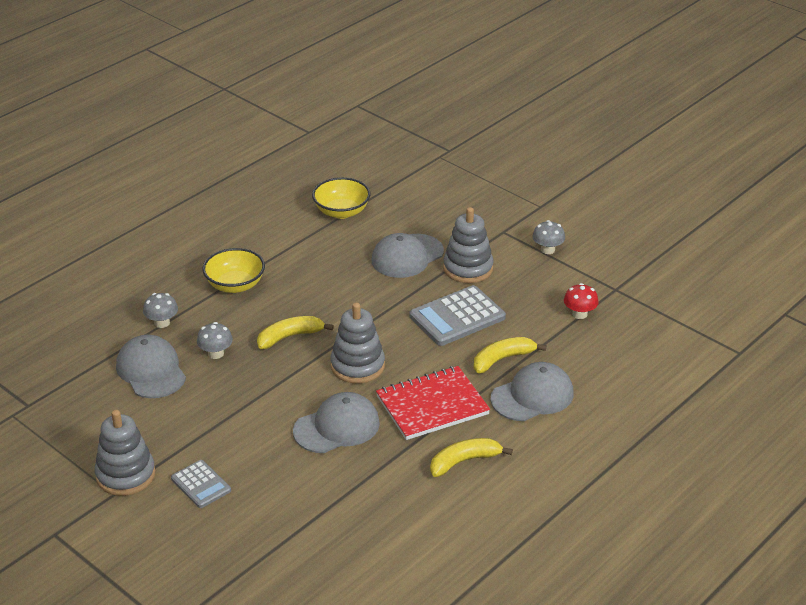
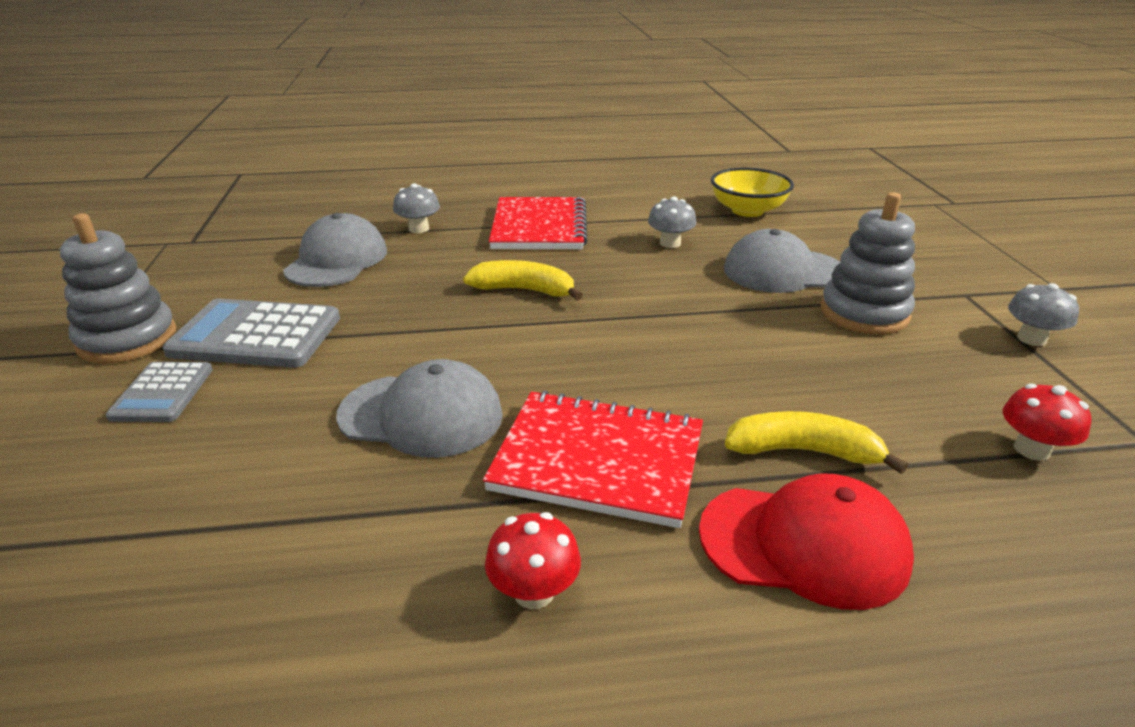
camera: 40 degrees right, 5 degrees down
grey mushroom [197,322,233,359] -> grey mushroom moved to [648,196,697,248]
yellow bowl [202,248,265,293] -> red notebook [489,197,587,249]
grey stacking toy [330,303,385,383] -> none
grey calculator [409,285,506,346] -> grey calculator moved to [163,299,340,368]
yellow banana [430,438,513,477] -> red mushroom [485,512,581,609]
grey cap [490,362,574,421] -> red cap [699,473,914,610]

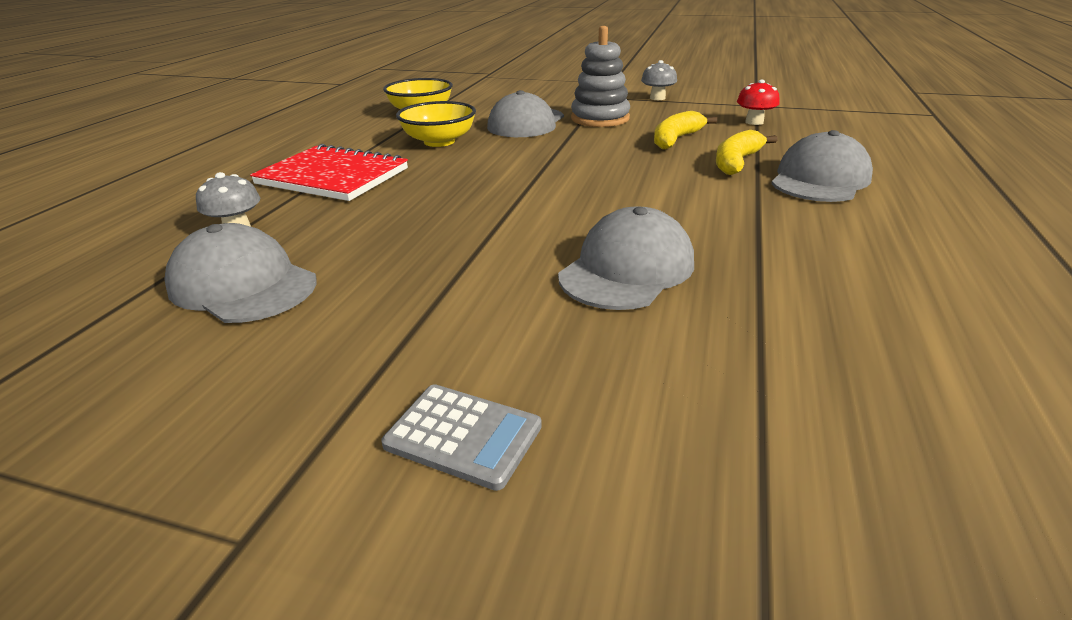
camera: 65 degrees left, 0 degrees up
grey stacking toy [60,213,176,364] -> none
grey calculator [163,299,340,368] -> none
yellow banana [463,260,583,300] -> yellow banana moved to [654,111,717,149]
red notebook [483,390,703,528] -> none
red mushroom [485,512,581,609] -> none
grey mushroom [648,196,697,248] -> yellow bowl [396,101,476,147]
red cap [699,473,914,610] -> grey cap [771,130,873,202]

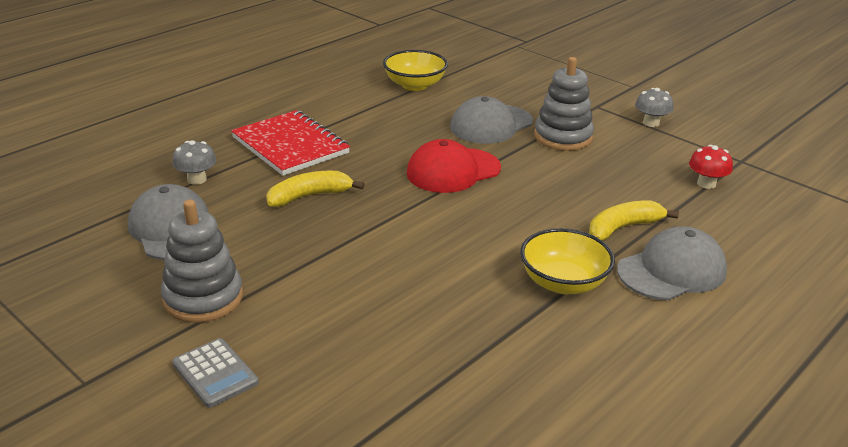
camera: 25 degrees right, 0 degrees up
yellow bowl [396,101,476,147] -> yellow bowl moved to [520,228,615,294]
grey cap [558,206,694,310] -> none
yellow banana [654,111,717,149] -> yellow banana moved to [266,171,365,207]
none -> grey stacking toy [161,200,243,323]
none -> red cap [407,139,501,193]

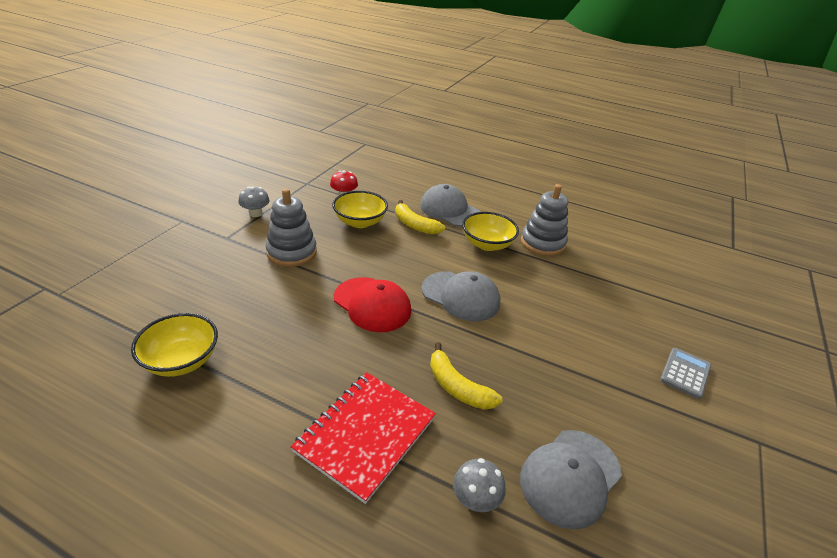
camera: 110 degrees left, 5 degrees up
grey stacking toy [161,200,243,323] -> grey stacking toy moved to [521,184,568,256]
grey cap [450,96,533,144] -> grey cap moved to [421,271,500,321]
none -> yellow bowl [332,191,388,228]

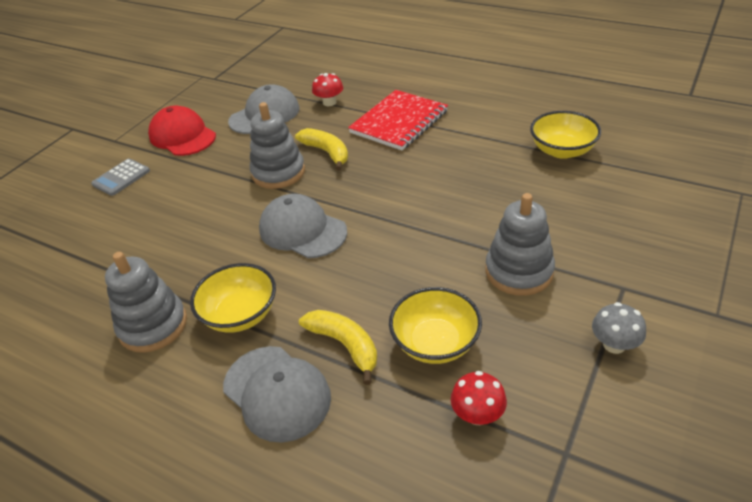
camera: 170 degrees left, 5 degrees up
red cap [334,277,411,332] -> red cap moved to [148,106,216,156]
grey mushroom [453,458,505,512] -> red mushroom [312,73,343,106]
none -> grey stacking toy [250,102,305,189]

